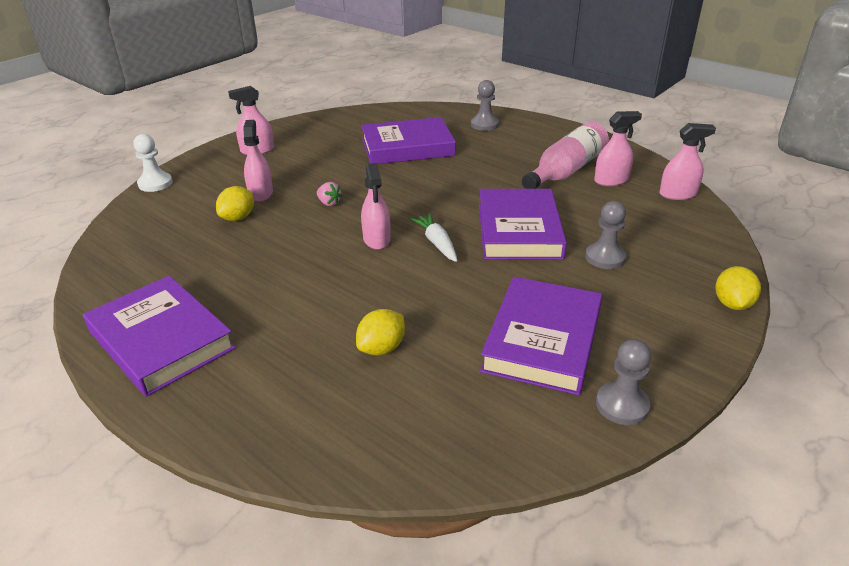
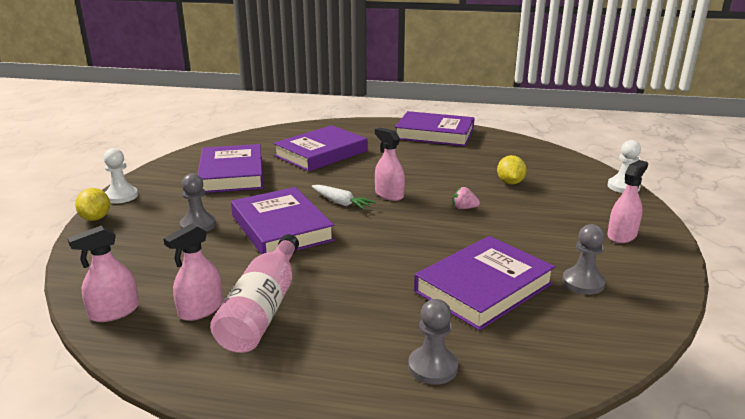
camera: 150 degrees right, 10 degrees down
pink spray bottle [243,120,273,202] -> none
yellow lemon [356,309,405,356] -> purple book [273,125,368,172]
grey pawn [596,339,651,425] -> grey pawn moved to [562,224,605,295]
none -> white pawn [104,148,138,204]

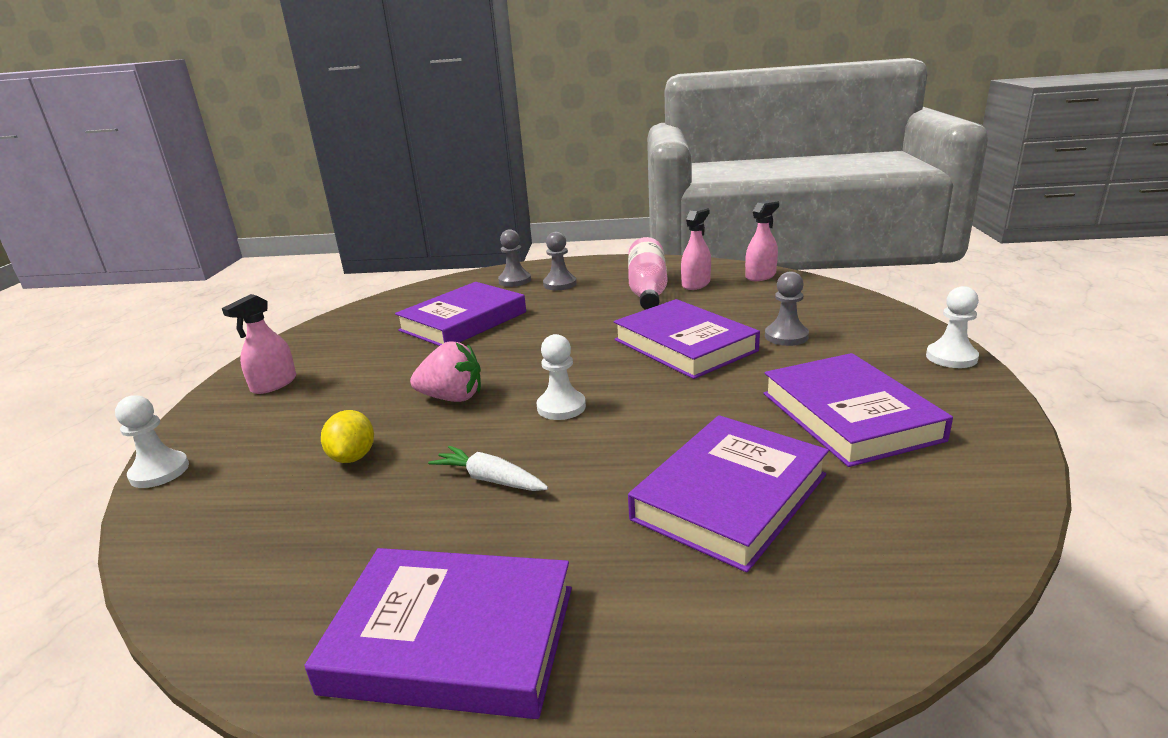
camera: 175 degrees right, 0 degrees up
yellow lemon [75,188,110,221] -> none
white carrot [312,185,376,210] -> white carrot moved to [428,446,548,491]
pink spray bottle [375,128,405,201] -> white pawn [537,334,586,420]
pink strawberry [453,187,480,209] -> pink strawberry [410,341,481,402], size x1.86
grey pawn [562,224,605,295] -> grey pawn moved to [543,232,577,290]

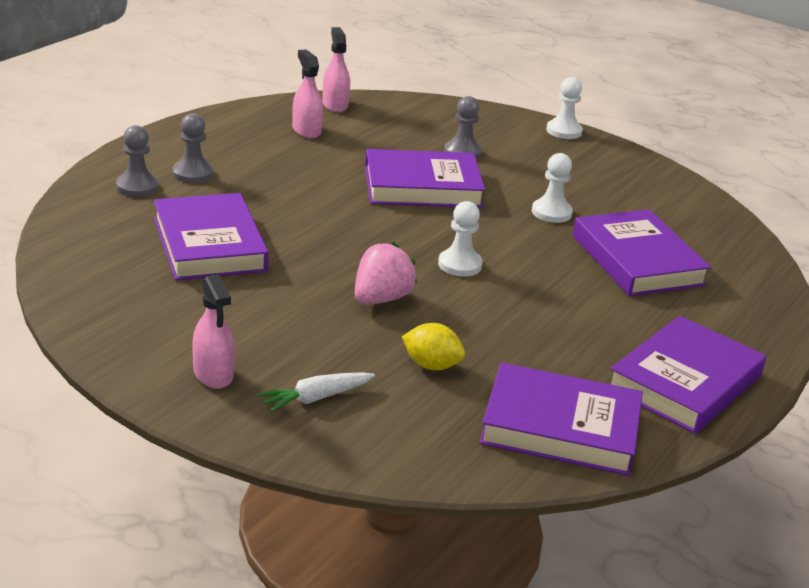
camera: 65 degrees left, 5 degrees up
white pawn [115,395,189,488] -> white pawn moved to [532,153,573,223]
white carrot [428,446,548,491] -> white carrot moved to [257,372,375,413]
pink bottle [628,237,668,310] -> none
purple book [763,353,953,467] -> purple book moved to [480,362,643,476]

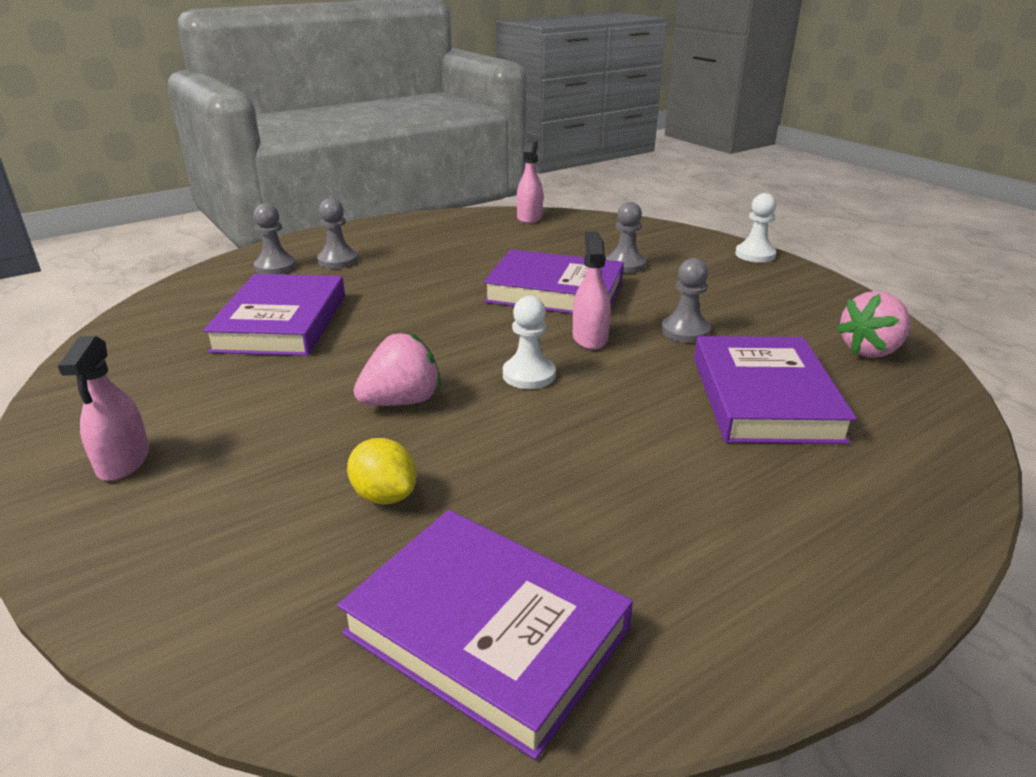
camera: 25 degrees right, 0 degrees up
white carrot [257,372,375,413] -> none
pink spray bottle [292,49,323,138] -> pink spray bottle moved to [573,231,611,350]
white pawn [532,153,573,223] -> grey pawn [661,258,711,343]
purple book [610,316,766,434] -> none
none -> pink strawberry [836,291,911,358]

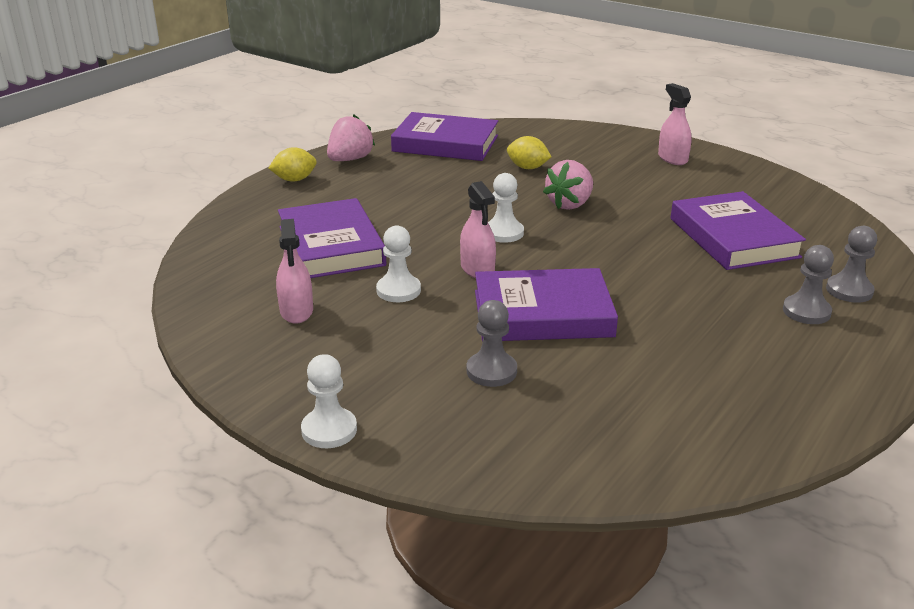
camera: 160 degrees right, 0 degrees up
pink spray bottle [517,140,543,224] -> pink spray bottle moved to [276,219,313,324]
grey pawn [661,258,711,343] -> white pawn [376,225,421,302]
pink strawberry [836,291,911,358] -> pink strawberry moved to [327,114,375,161]
none -> yellow lemon [268,147,317,182]

